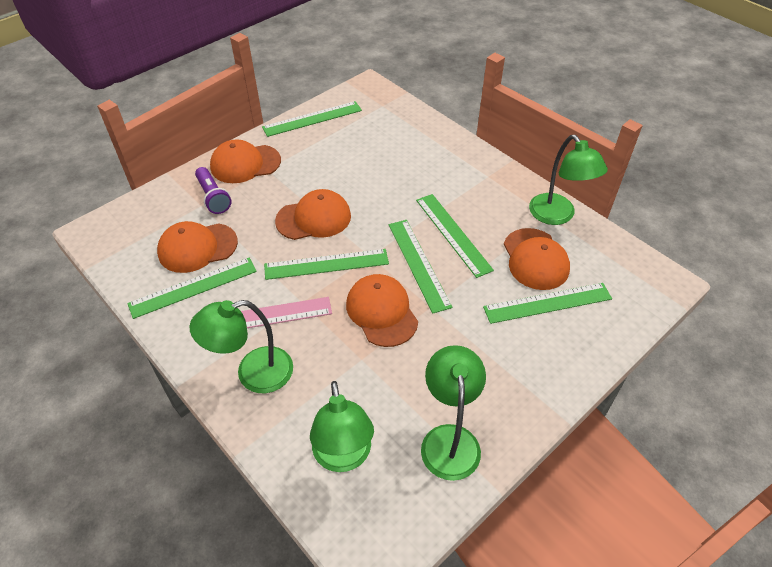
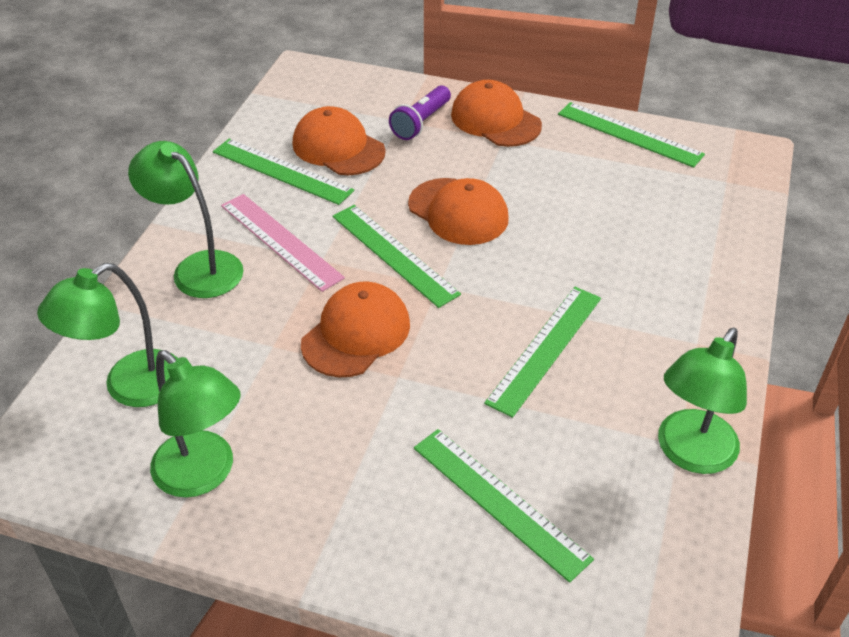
camera: 60 degrees right, 5 degrees down
green ruler [389,220,452,314] -> none
green lamp [421,345,486,481] -> green lamp turned 75 degrees clockwise [150,350,241,498]
orange cap [504,228,570,290] -> none

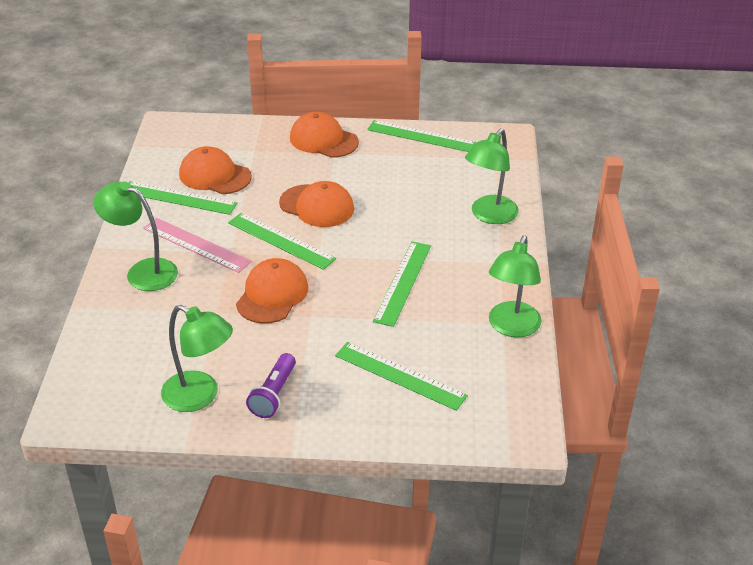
camera: 15 degrees left, 5 degrees down
green lamp [37,263,177,407] -> green lamp moved to [465,129,519,224]
purple flashlight [389,85,451,140] -> purple flashlight moved to [246,353,296,418]

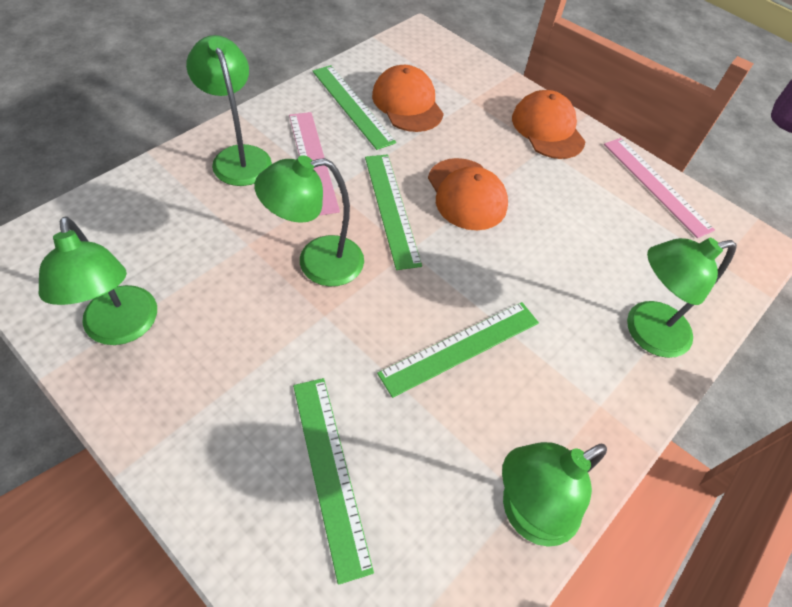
camera: 35 degrees right, 15 degrees up
orange cap [236,258,308,324] -> green lamp [255,155,364,287]
purple flashlight [246,353,296,418] -> none
green ruler [367,120,477,152] -> pink ruler [604,138,715,238]

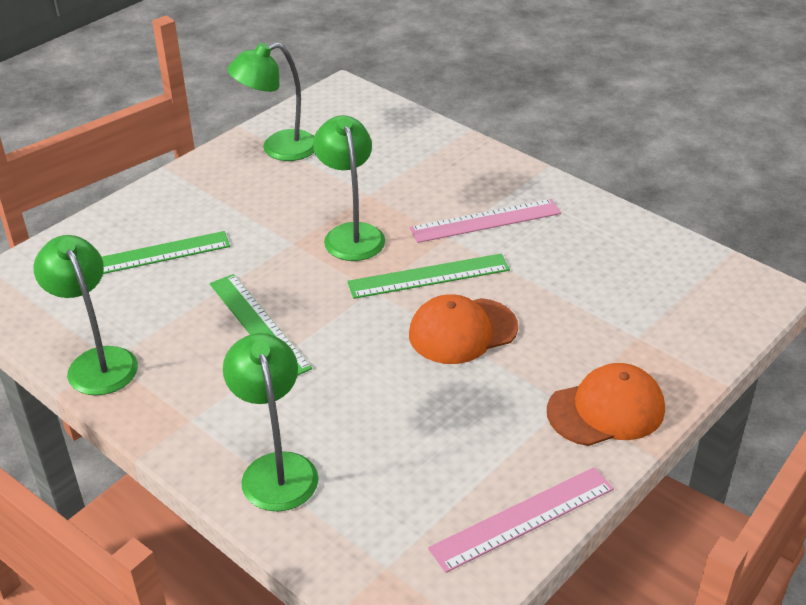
camera: 95 degrees right, 15 degrees down
green lamp [186,35,272,186] -> none
green ruler [312,65,396,150] -> none
orange cap [372,65,444,132] -> none

